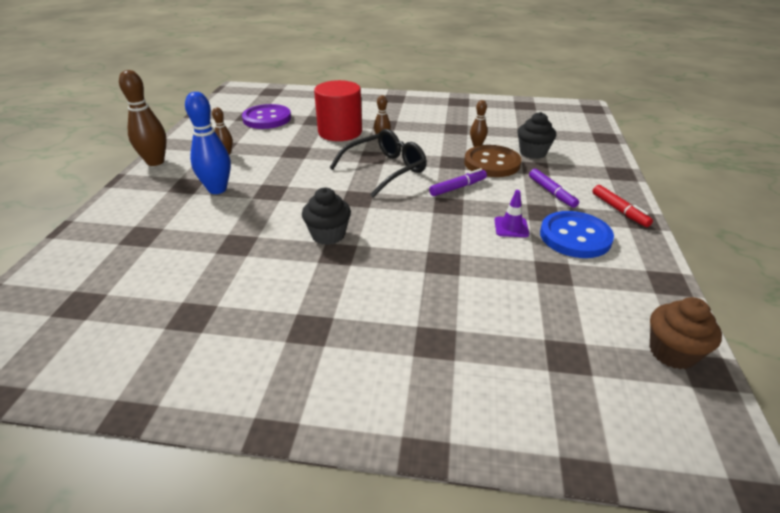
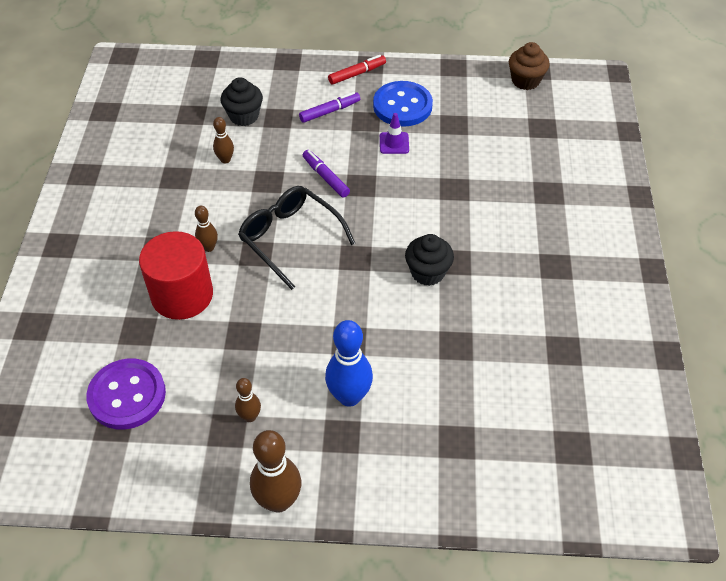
camera: 95 degrees left, 15 degrees up
brown button [464,145,522,177] -> none

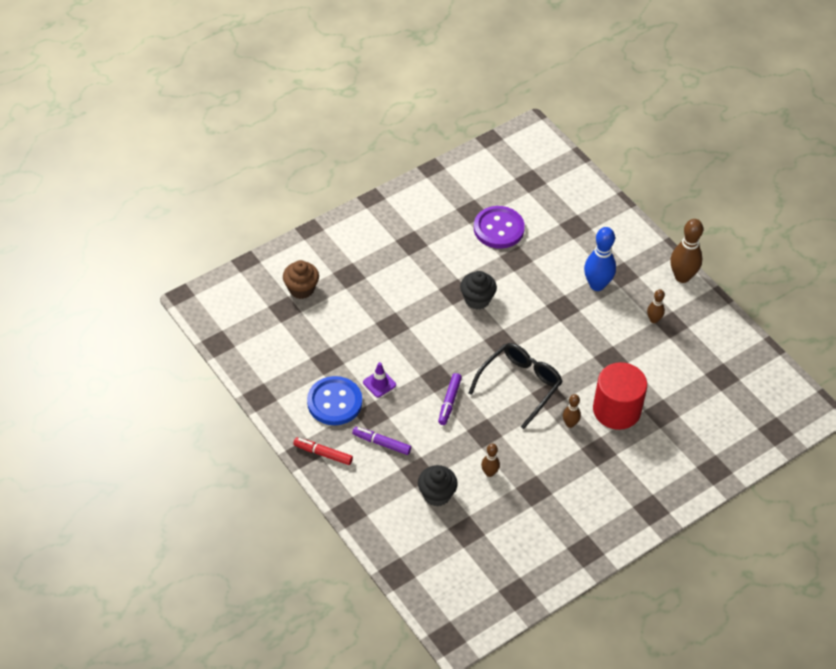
camera: 130 degrees left, 0 degrees up
purple button [86,358,166,430] -> purple button moved to [474,206,525,249]
black glasses [238,186,355,290] -> black glasses turned 150 degrees counterclockwise [469,343,563,429]
brown cupcake [509,42,550,90] -> brown cupcake moved to [283,260,319,299]

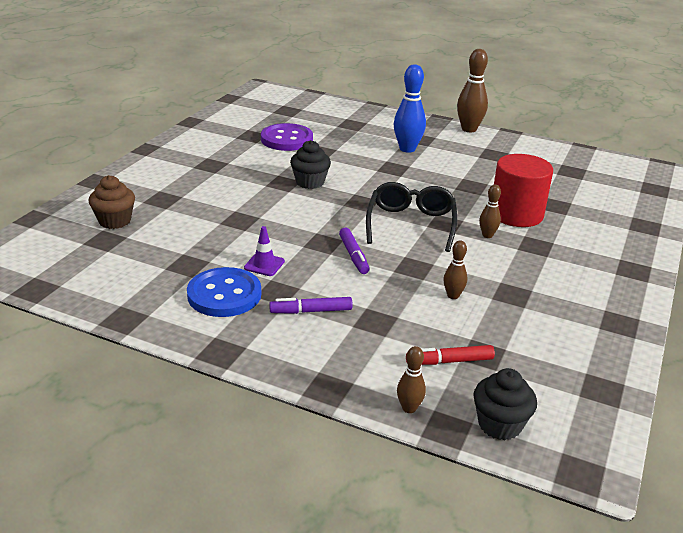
camera: 30 degrees left, 20 degrees down
red marker [293,438,353,465] -> red marker moved to [406,345,495,365]
black cupcake [418,465,458,506] -> black cupcake moved to [473,368,537,440]
brown bowling pin [647,289,665,323] -> brown bowling pin moved to [397,346,426,413]

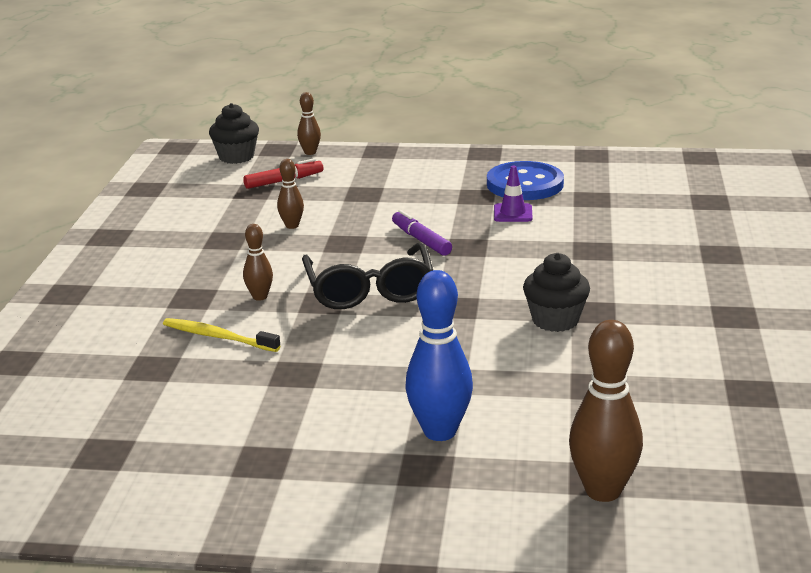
camera: 165 degrees right, 5 degrees down
brown cupcake [89,175,135,229] -> none
purple button [261,123,313,151] -> none
purple marker [269,297,353,314] -> none
brown bowling pin [457,49,488,132] -> brown bowling pin moved to [569,320,643,502]
red cylinder [494,154,553,227] -> yellow toothbrush [163,318,280,352]

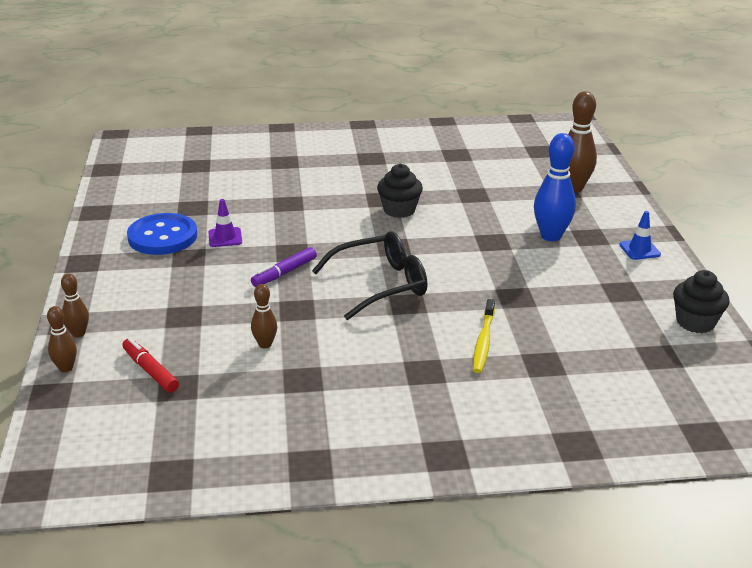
camera: 105 degrees left, 5 degrees up
black cupcake [209,103,259,164] -> black cupcake moved to [673,270,730,333]
brown bowling pin [243,224,273,301] -> brown bowling pin moved to [61,274,89,338]
none -> blue traffic cone [619,211,661,260]

